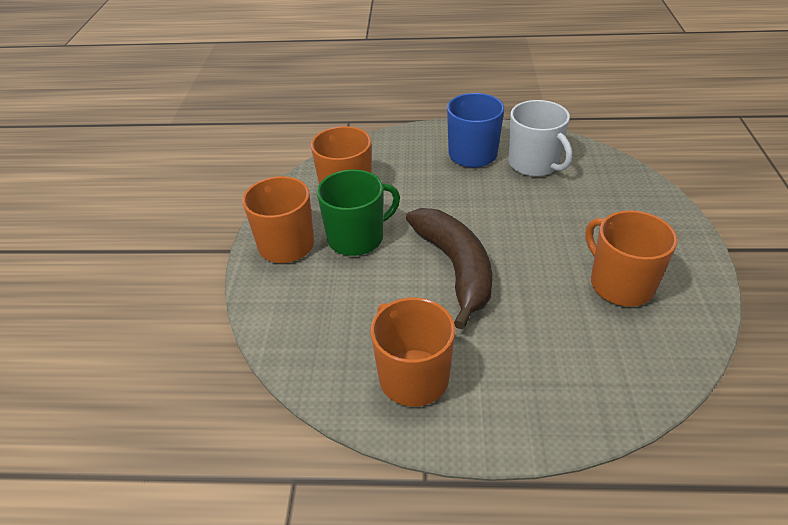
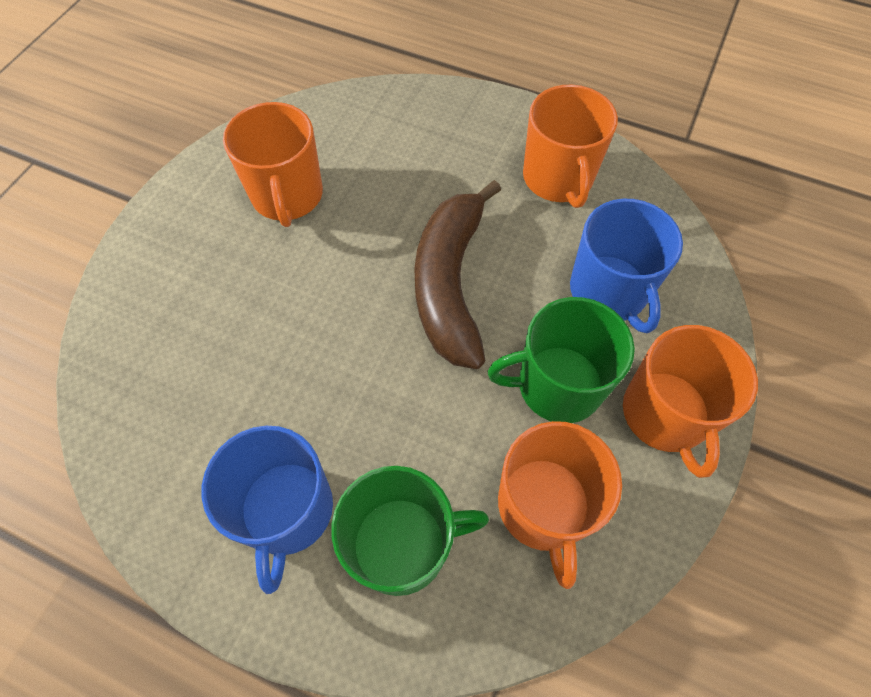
camera: 160 degrees left, 20 degrees up
white mug [508,100,572,176] -> none
none -> green mug [331,466,489,596]
none -> blue mug [570,199,683,333]

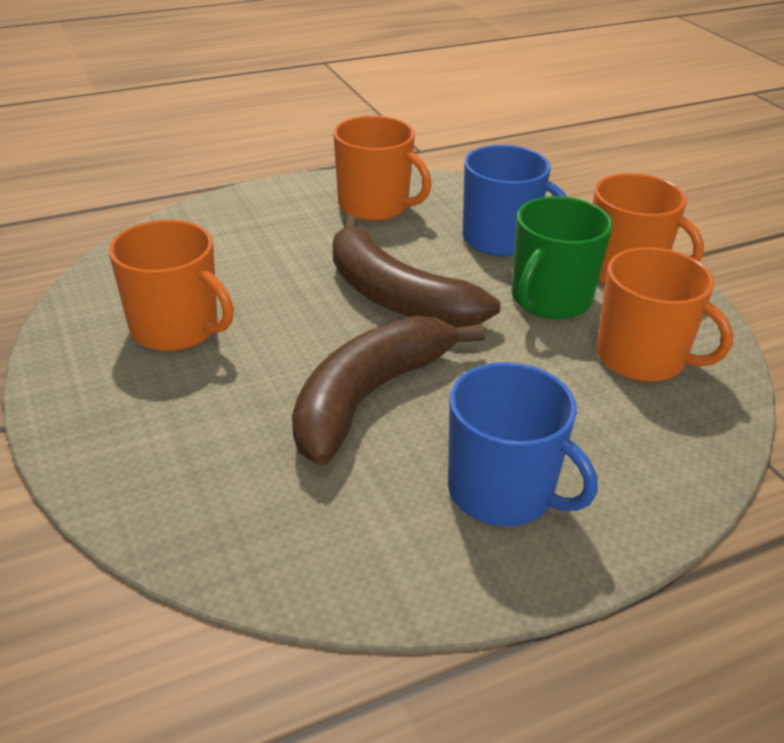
camera: 50 degrees left, 25 degrees down
green mug [331,466,489,596] -> none
none -> brown banana [292,316,485,466]

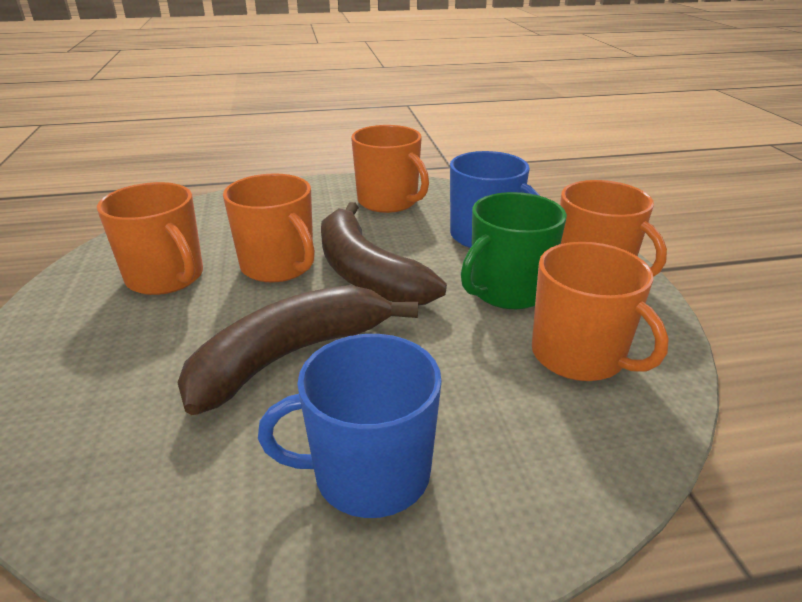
camera: 15 degrees right, 5 degrees down
blue mug [448,362,598,526] -> blue mug turned 120 degrees clockwise [258,334,442,518]
none -> orange mug [223,174,315,282]

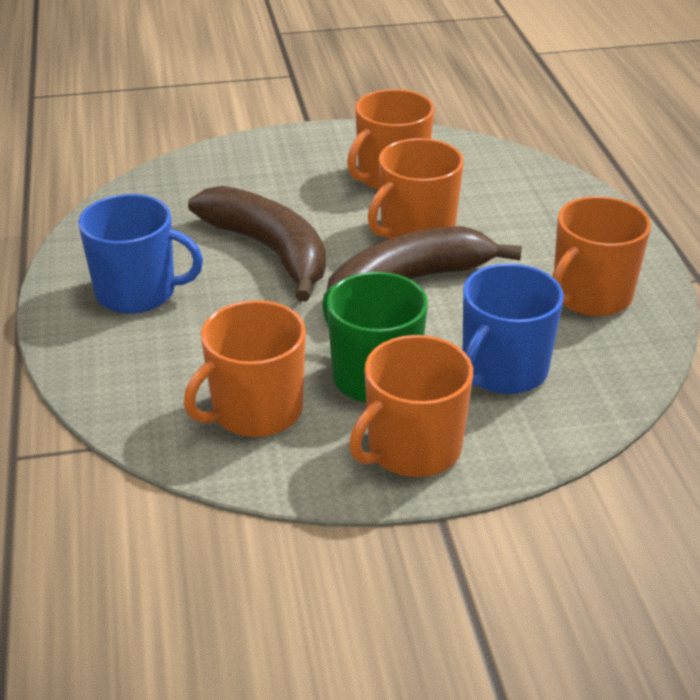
camera: 90 degrees right, 5 degrees up
blue mug [258,334,442,518] -> blue mug turned 105 degrees clockwise [78,194,203,314]

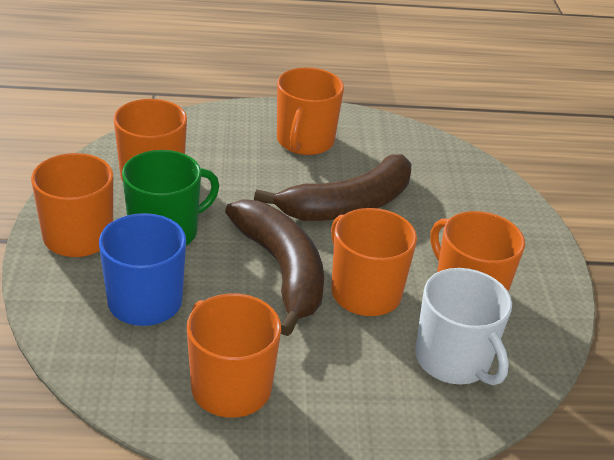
camera: 95 degrees right, 0 degrees up
blue mug [78,194,203,314] -> orange mug [277,67,344,155]
none -> white mug [415,268,512,385]

